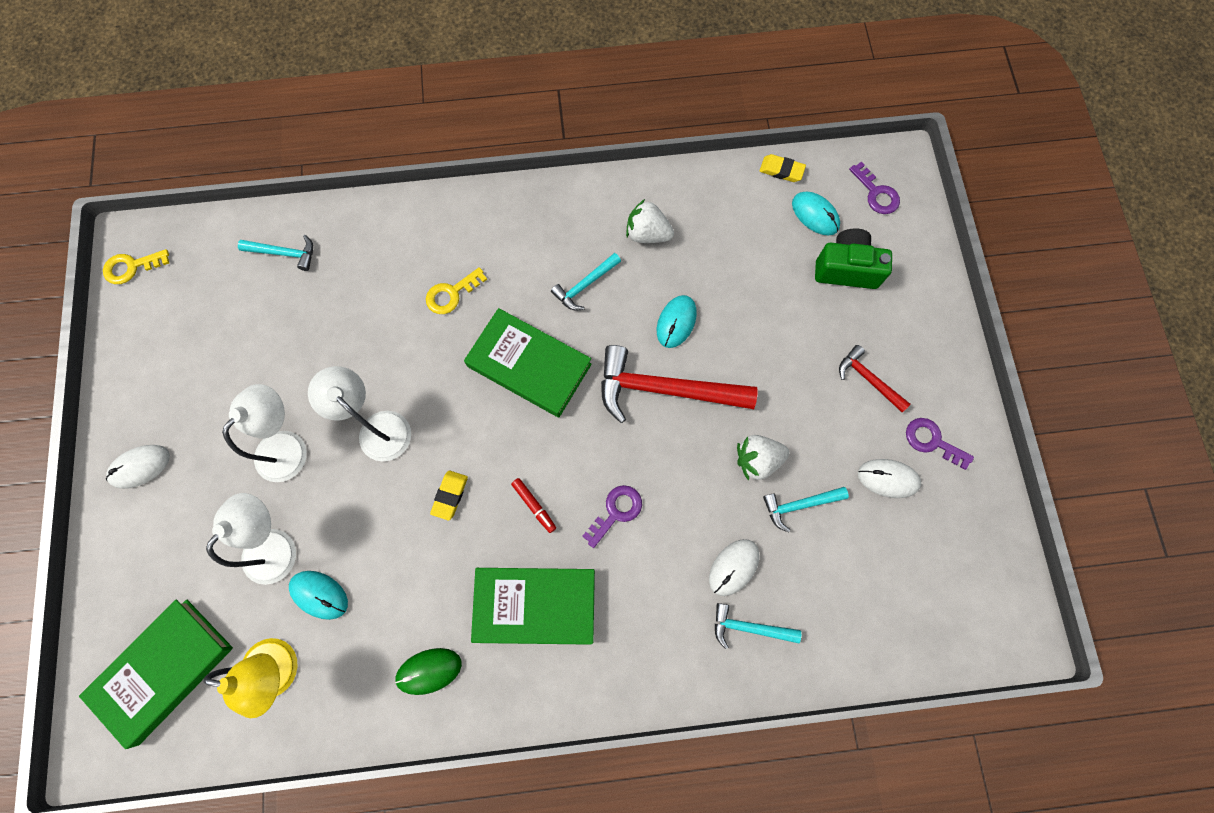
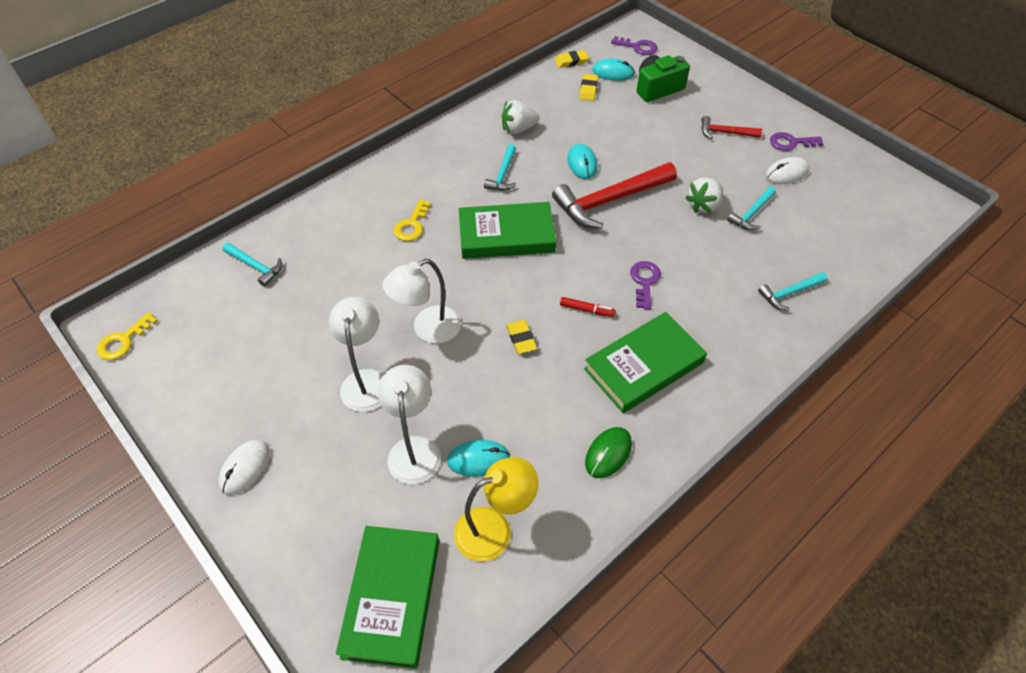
camera: 35 degrees left, 20 degrees down
turquoise hammer [238,235,313,271] -> turquoise hammer turned 60 degrees clockwise [223,243,282,287]
white lamp [308,366,411,461] -> white lamp turned 45 degrees counterclockwise [383,259,461,344]
white mouse [709,539,759,596] -> none
none -> yellow eraser [579,74,598,101]

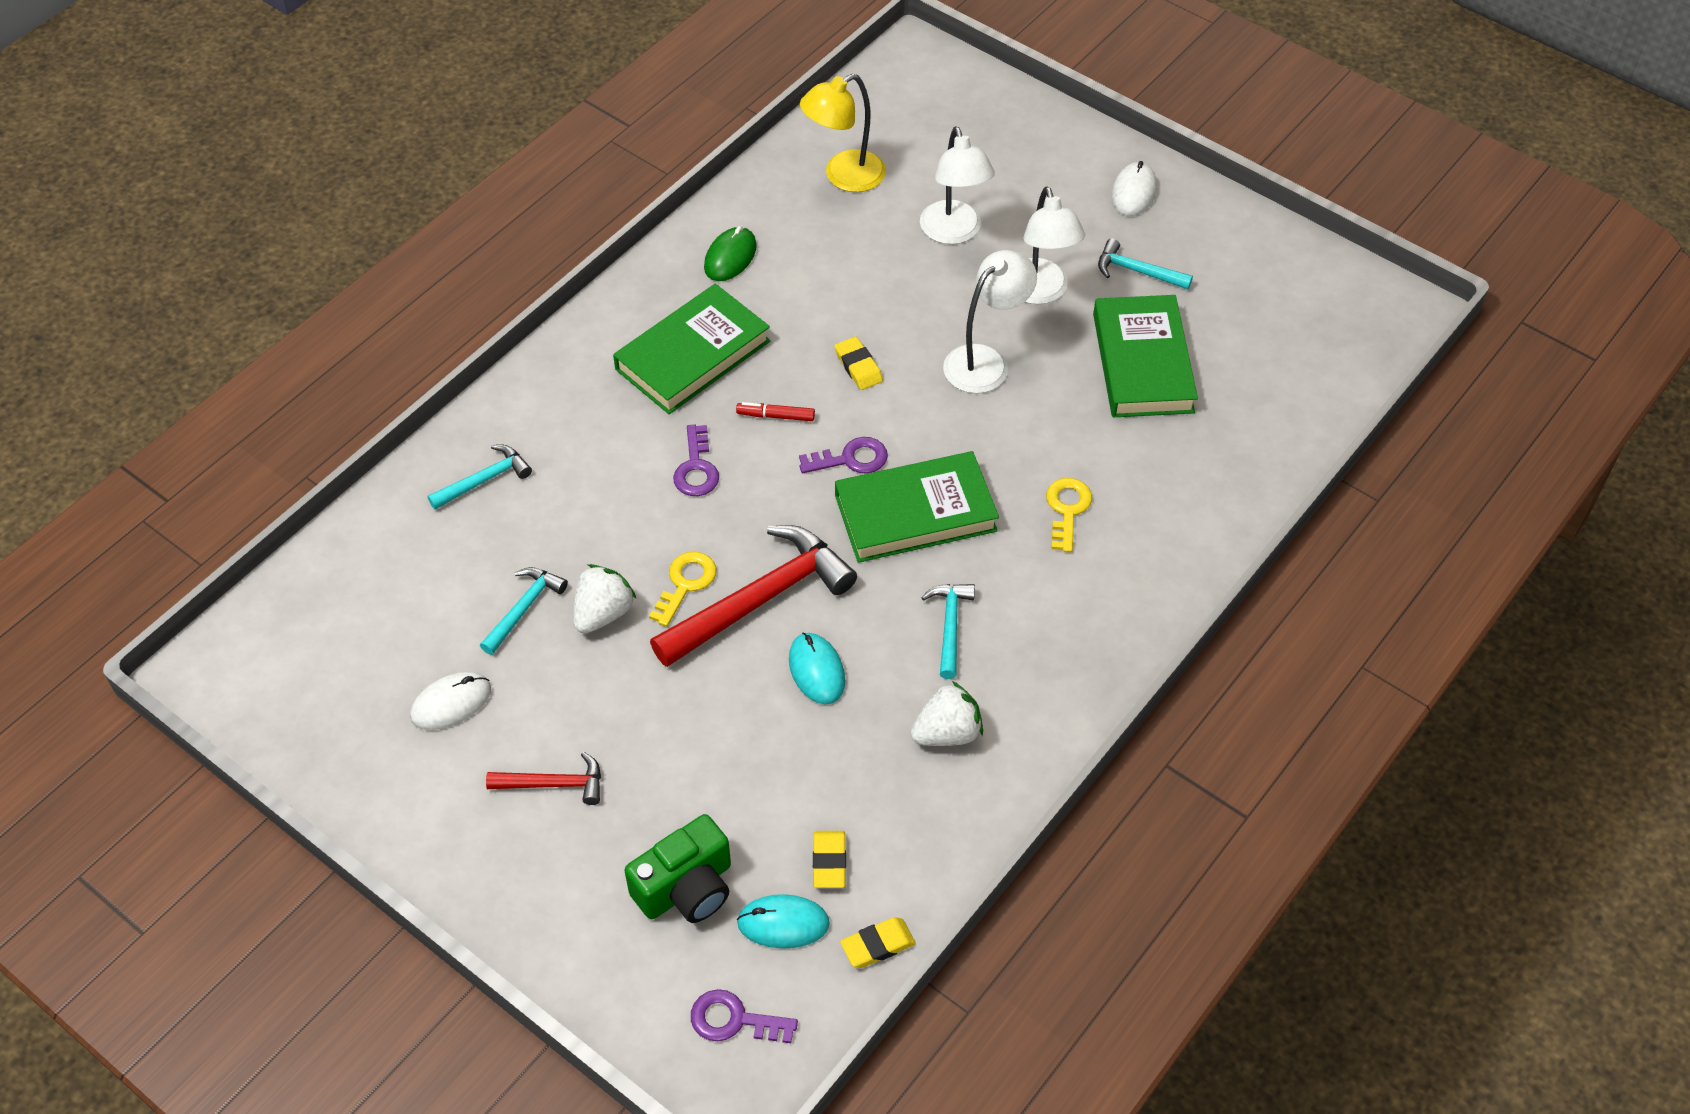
camera: 170 degrees right, 0 degrees up
yellow key [97,312,158,360] -> yellow key moved to [649,551,717,627]
turquoise hammer [223,243,282,287] -> turquoise hammer moved to [1098,238,1193,289]
green book [336,526,439,669] -> green book moved to [1093,295,1198,417]
turquoise mouse [447,440,510,477] -> none
purple key [770,132,823,151] -> purple key moved to [799,437,888,474]

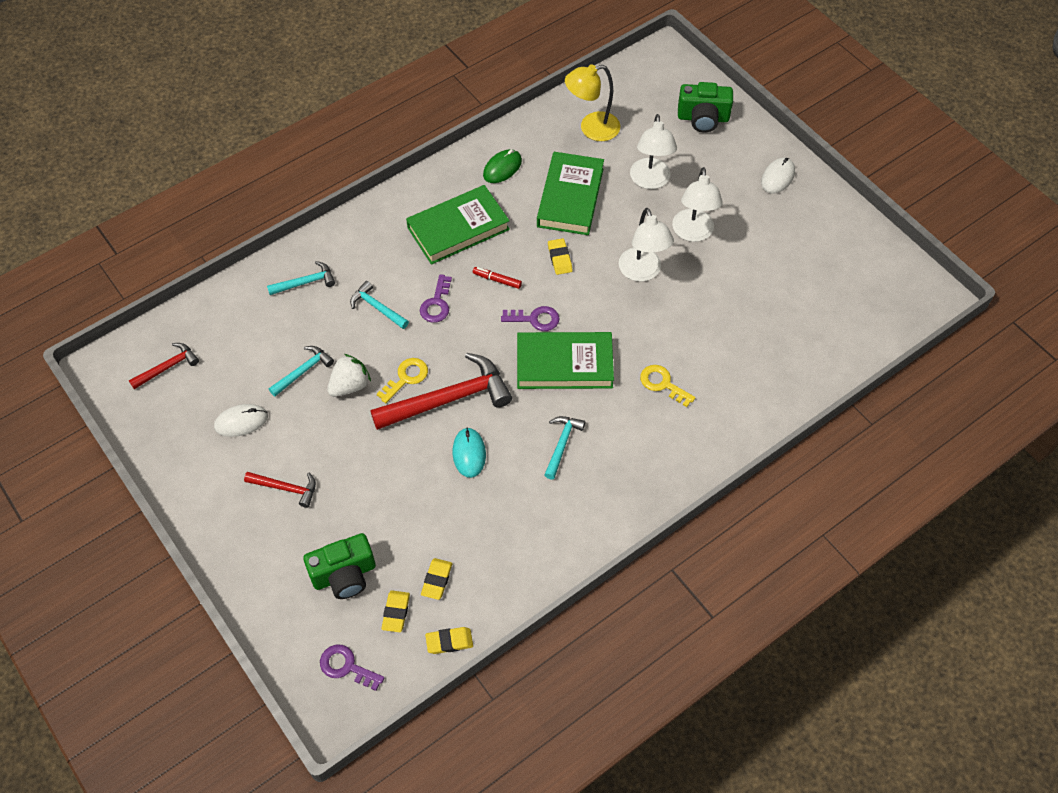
camera: 15 degrees right, 5 degrees up
turquoise mouse [737,894,830,948] -> yellow eraser [381,591,410,632]
white strawberry [911,681,983,746] -> none
white lamp [943,250,1037,394] -> white lamp turned 105 degrees clockwise [619,208,674,282]
yellow key [1046,478,1092,552] -> yellow key turned 75 degrees counterclockwise [640,365,695,407]
green book [1093,295,1198,417] -> green book moved to [537,152,604,235]
turquoise hammer [1098,238,1193,289] -> turquoise hammer moved to [350,281,409,329]
none -> red hammer [129,343,199,389]
none -> green camera [678,82,733,133]

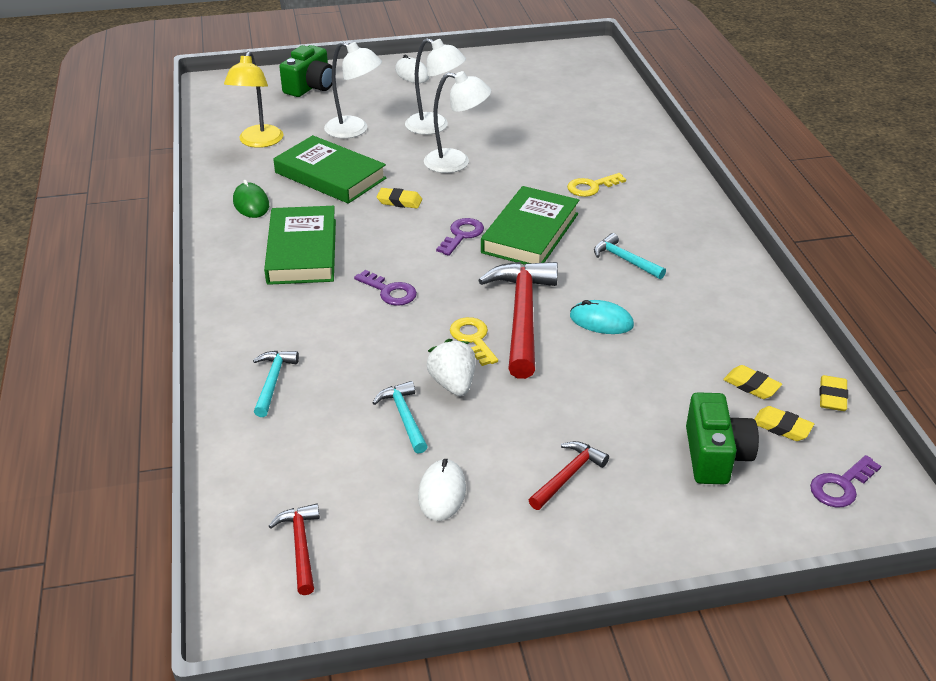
camera: 65 degrees left, 20 degrees down
turquoise hammer [350,281,409,329] -> none
red marker [473,267,522,289] -> none

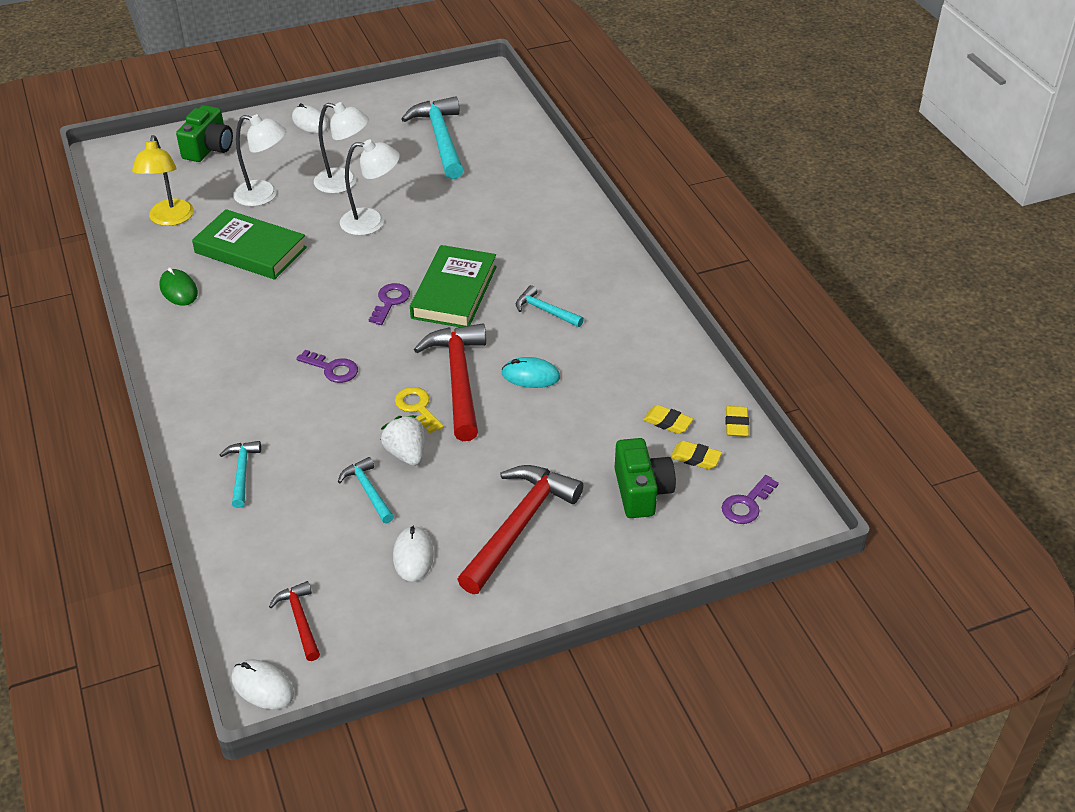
camera: 10 degrees left, 5 degrees up
green book [264,206,336,285] -> none
yellow eraser [377,188,422,208] -> none
red hammer [529,441,609,510] -> red hammer [457,465,583,594], size x1.96
yellow key [567,173,626,197] -> none
none -> white mouse [232,659,294,709]
none -> turquoise hammer [401,96,463,179]

